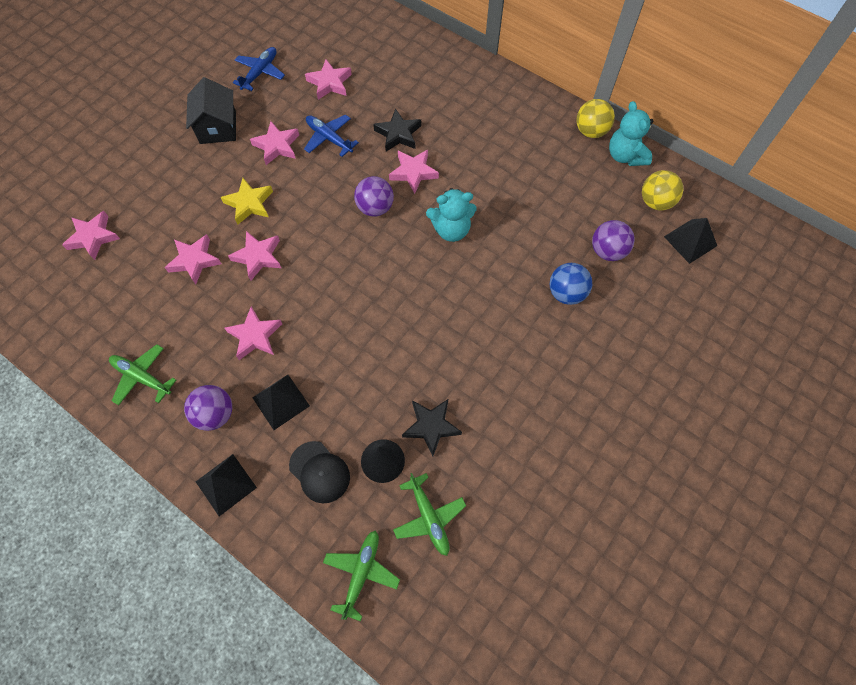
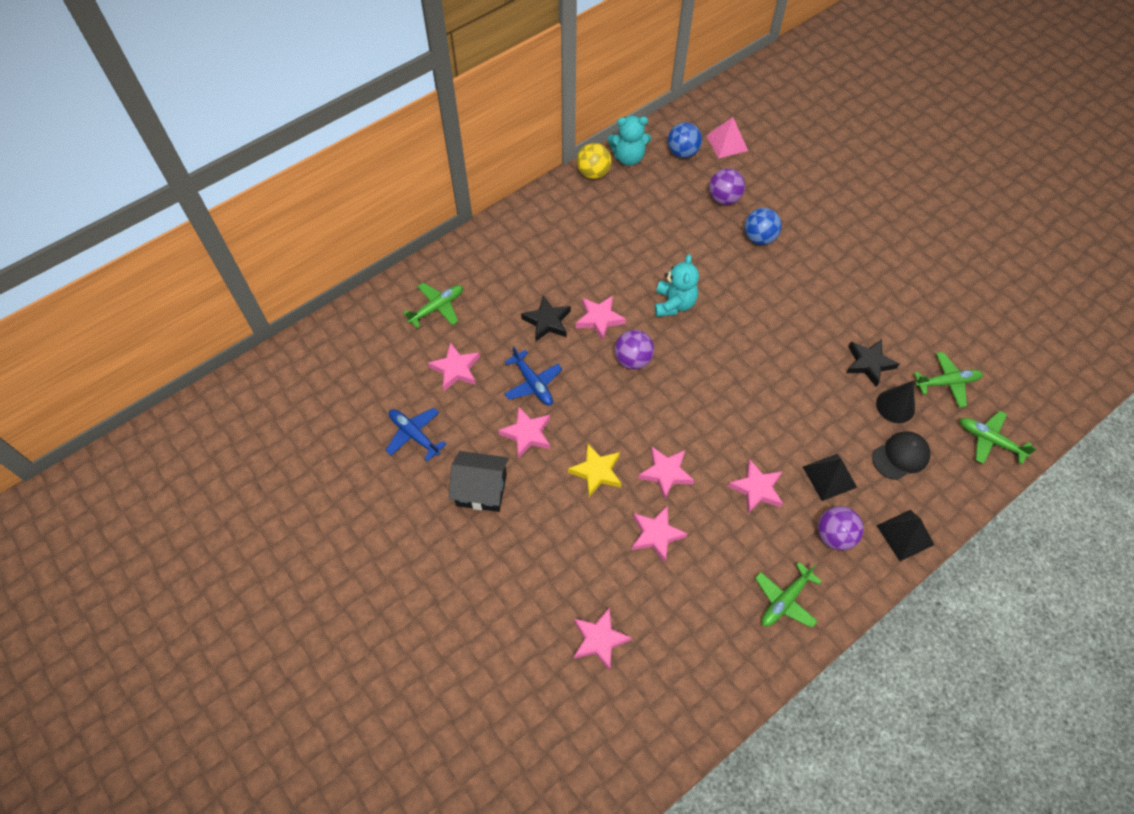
camera: 75 degrees left, 5 degrees down
blue plane [304,115,359,157] -> blue plane turned 90 degrees counterclockwise [504,346,562,405]
yellow ball [642,170,683,210] -> blue ball [668,122,702,158]
black pyramid [664,218,717,264] -> pink pyramid [706,117,748,158]
none -> green plane [403,283,463,328]

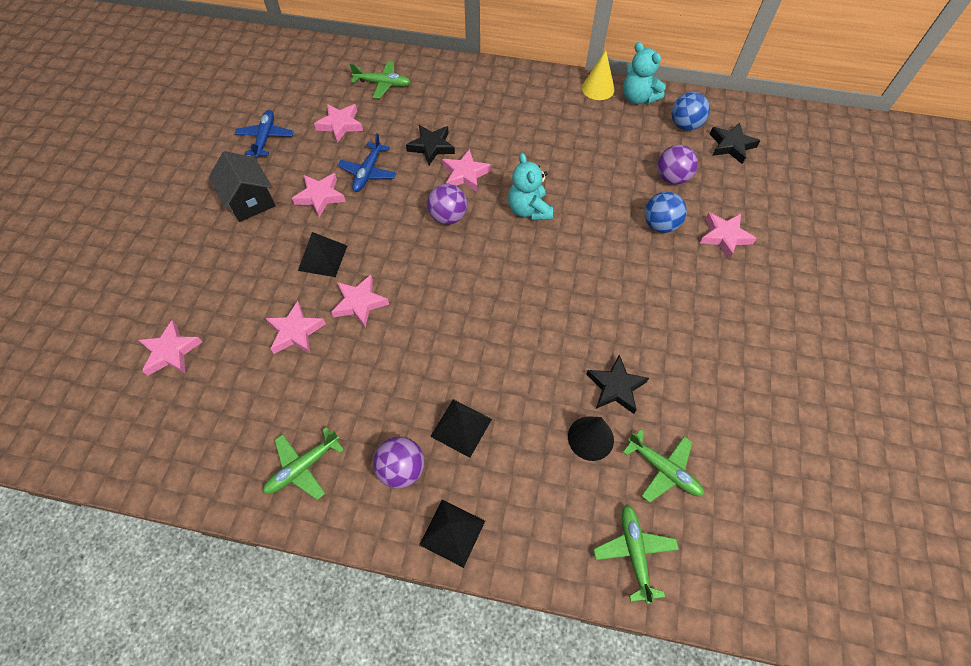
camera: 50 degrees right, 0 degrees up
yellow star [568,443,622,497] -> black pyramid [298,232,347,277]
yellow ball [577,143,611,179] -> yellow cone [582,50,615,100]
turquoise teddy bear [655,254,699,317] -> turquoise teddy bear turned 105 degrees clockwise [508,153,553,220]
pink pyramid [706,117,748,158] -> black star [710,123,761,164]
pink star [728,460,783,513] -> pink star moved to [700,212,757,259]
green plane [755,562,822,628] -> green plane turned 45 degrees counterclockwise [263,427,344,500]
black cap [872,431,931,480] -> none

